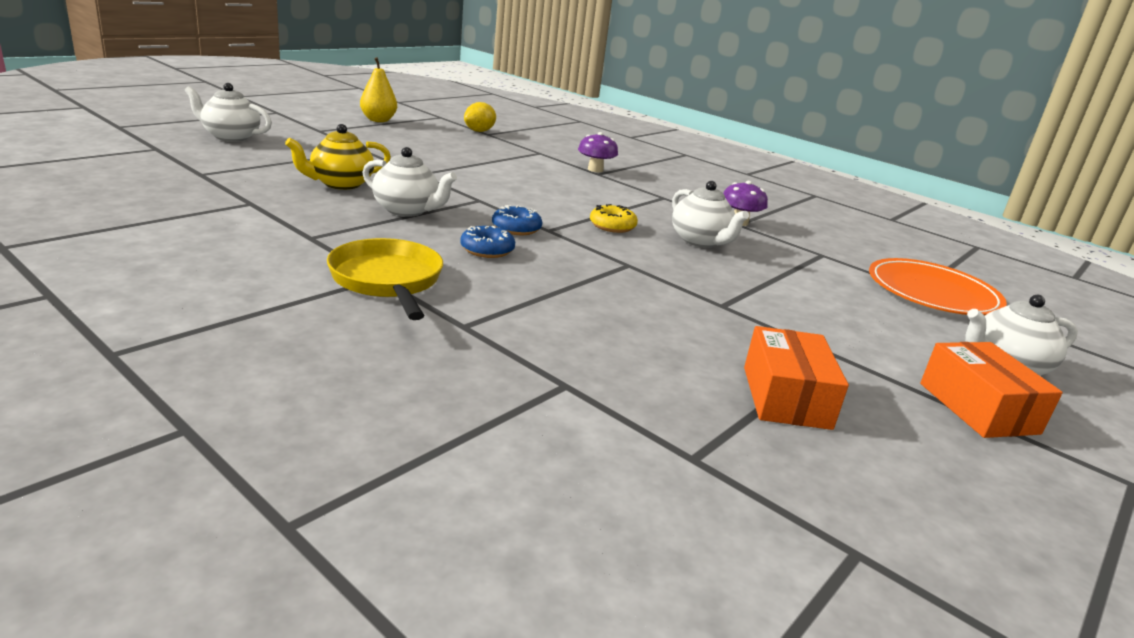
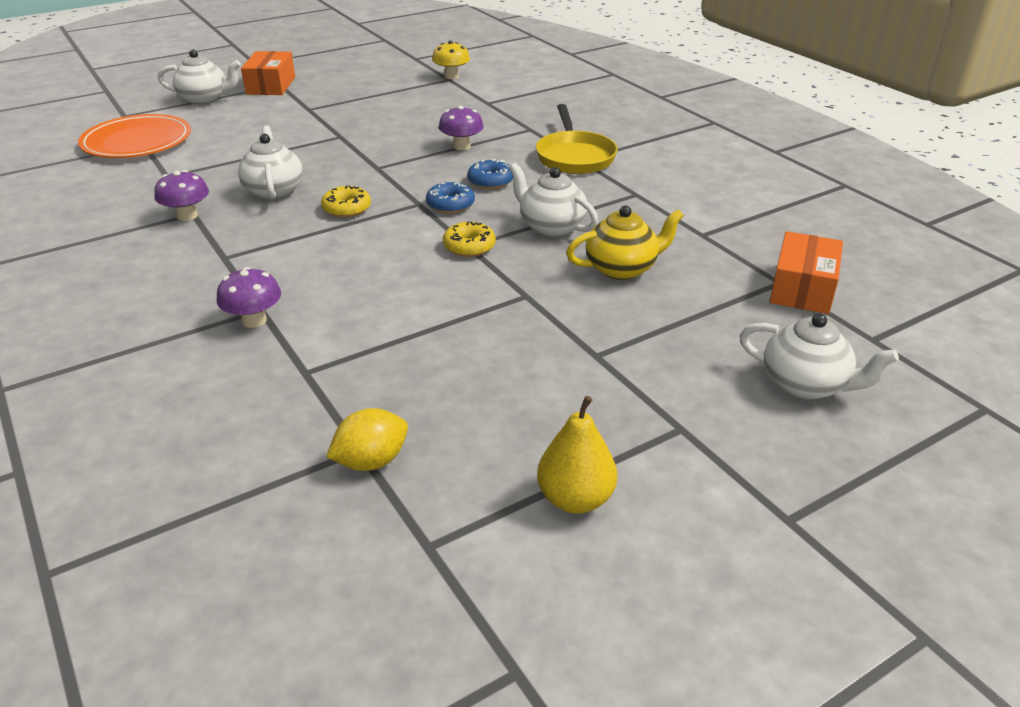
camera: 160 degrees left, 10 degrees up
orange box [744,326,849,430] -> orange box moved to [770,231,843,314]
none -> yellow mushroom [432,41,470,79]
none -> purple mushroom [439,106,484,150]
none -> yellow donut [443,221,496,257]

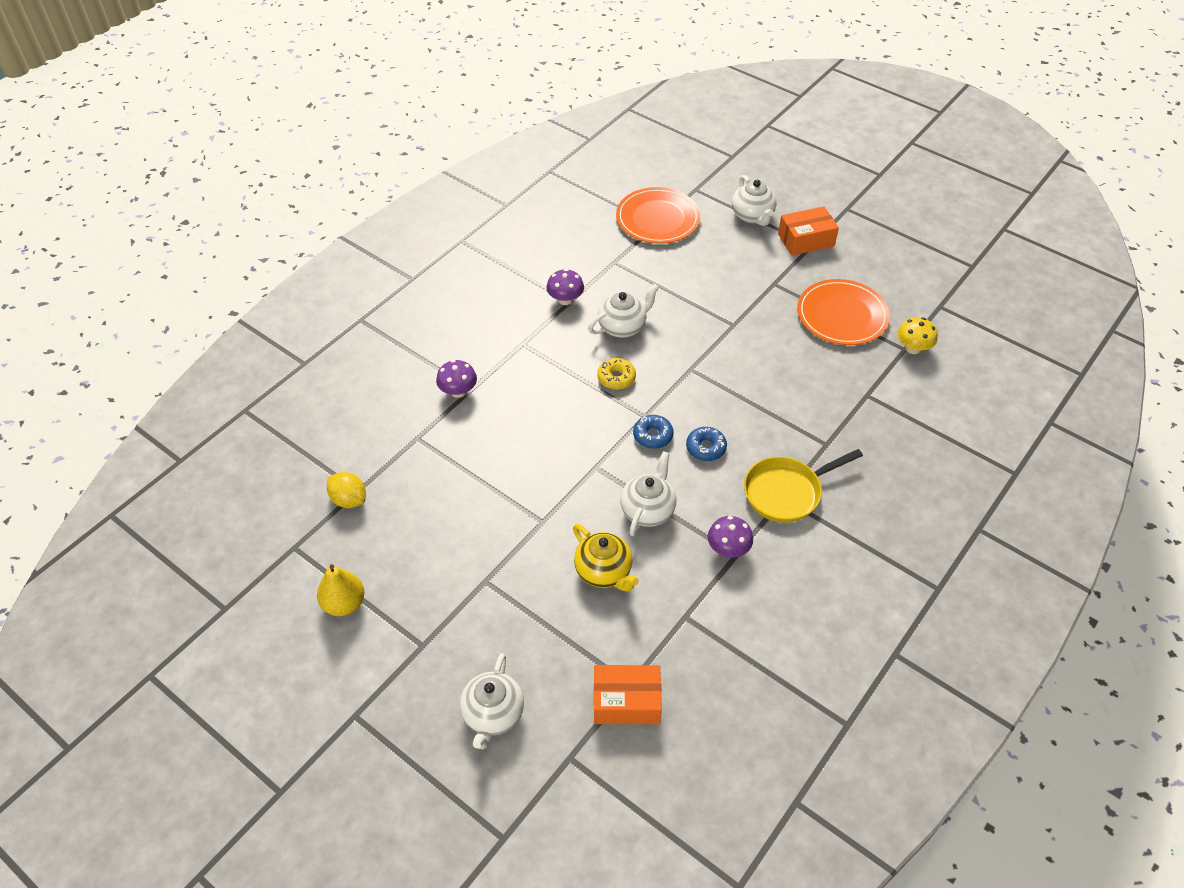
camera: 70 degrees right, 15 degrees up
purple mushroom [439,106,484,150] -> purple mushroom moved to [708,516,753,557]
yellow donut [443,221,496,257] -> none
none -> orange plate [797,279,890,345]

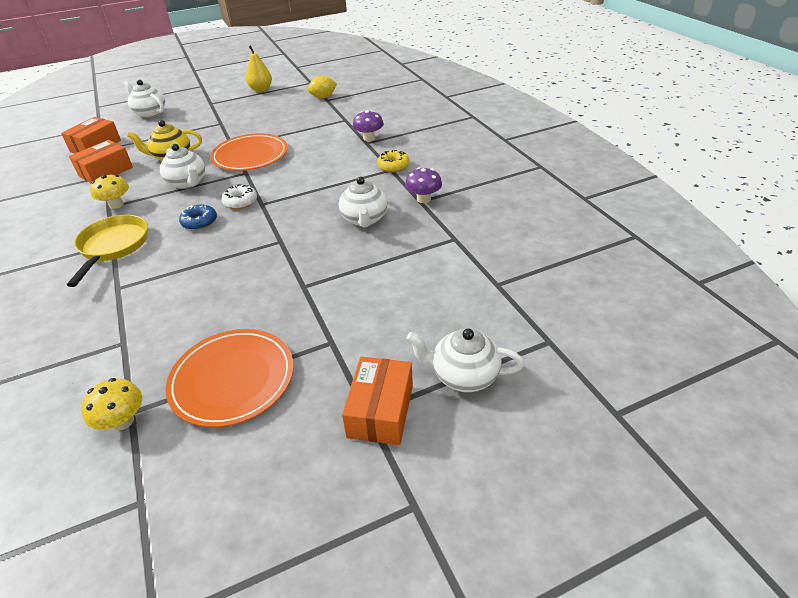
camera: 120 degrees right, 10 degrees down
yellow donut [597,358,636,390] -> yellow donut moved to [377,150,410,172]
orange plate [616,187,701,244] -> orange plate moved to [210,133,288,171]
blue donut [633,415,674,449] -> white donut [221,184,257,209]
purple mushroom [708,516,753,557] -> yellow mushroom [90,174,129,209]
none -> orange box [69,140,133,184]

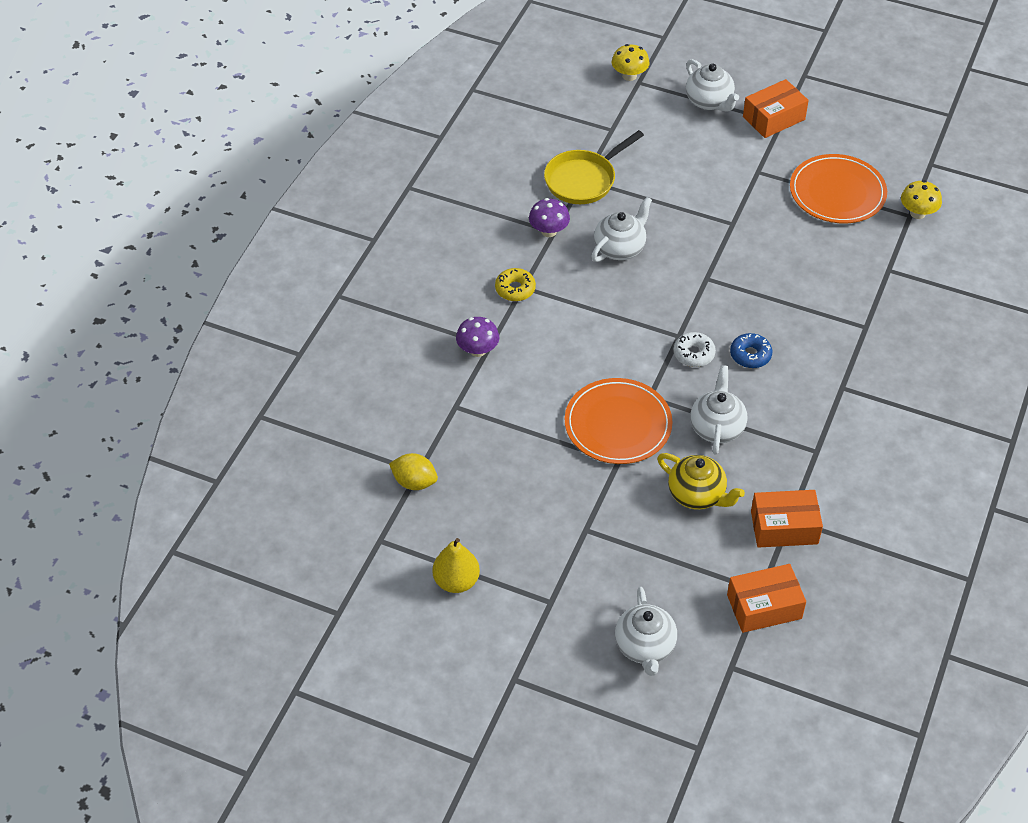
camera: 135 degrees left, 10 degrees up
yellow pan [67,215,148,287] -> yellow pan moved to [544,130,644,204]
yellow mushroom [90,174,129,209] -> yellow mushroom moved to [612,44,650,81]

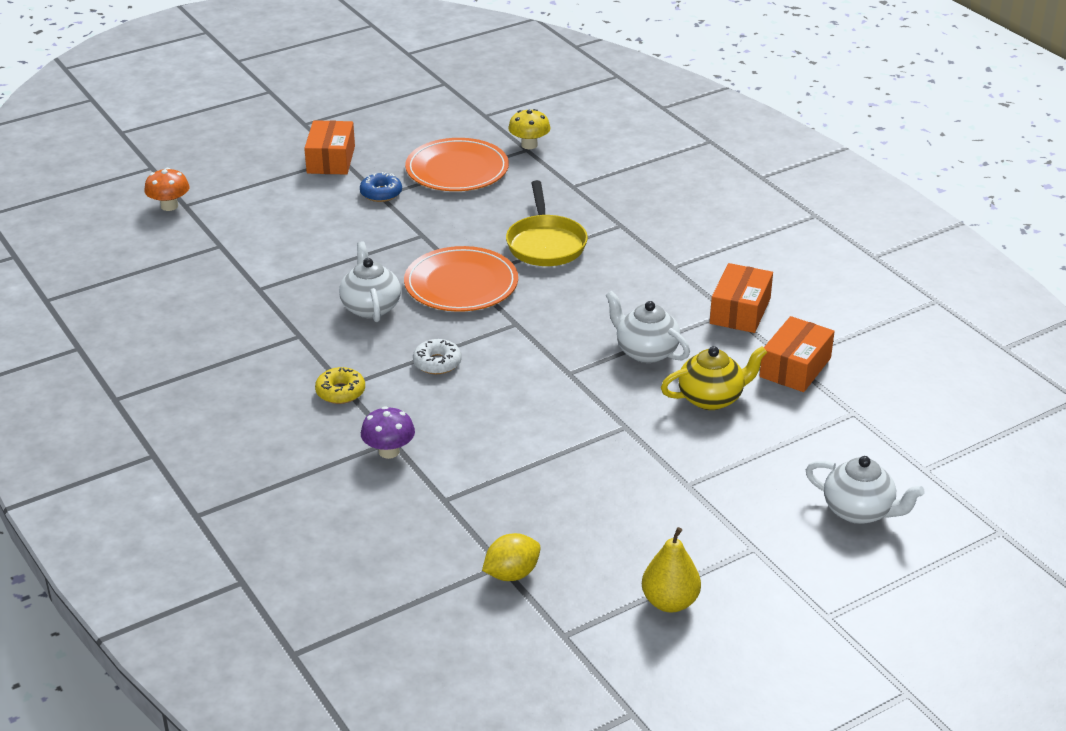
camera: 55 degrees left, 15 degrees down
purple mushroom [529,198,570,237] -> none
yellow pan [544,130,644,204] -> yellow pan moved to [506,180,588,266]
orange plate [565,378,673,464] -> orange plate moved to [404,246,518,312]
yellow mushroom [612,44,650,81] -> orange mushroom [144,168,189,211]
white donut [674,332,716,367] -> white donut moved to [413,339,462,374]
white teapot [686,59,739,112] -> none
orange box [727,564,806,633] -> orange box moved to [710,263,773,333]
blue donut [730,333,772,368] -> blue donut moved to [360,172,402,202]

